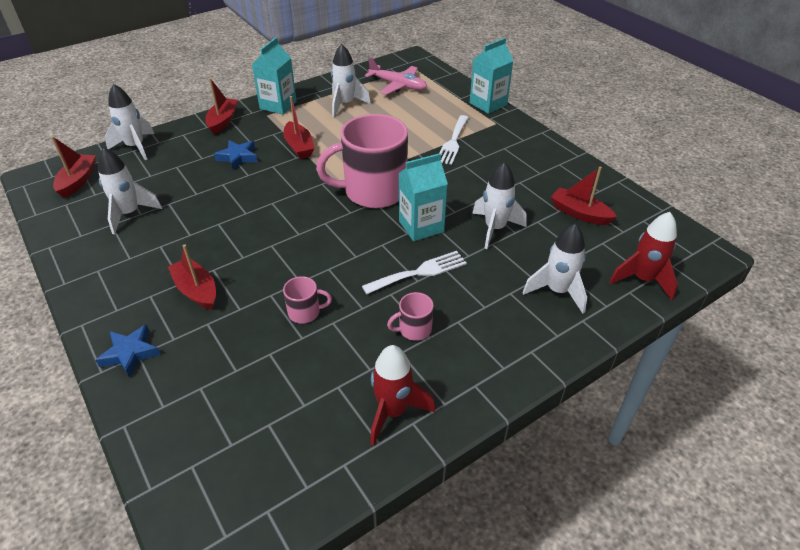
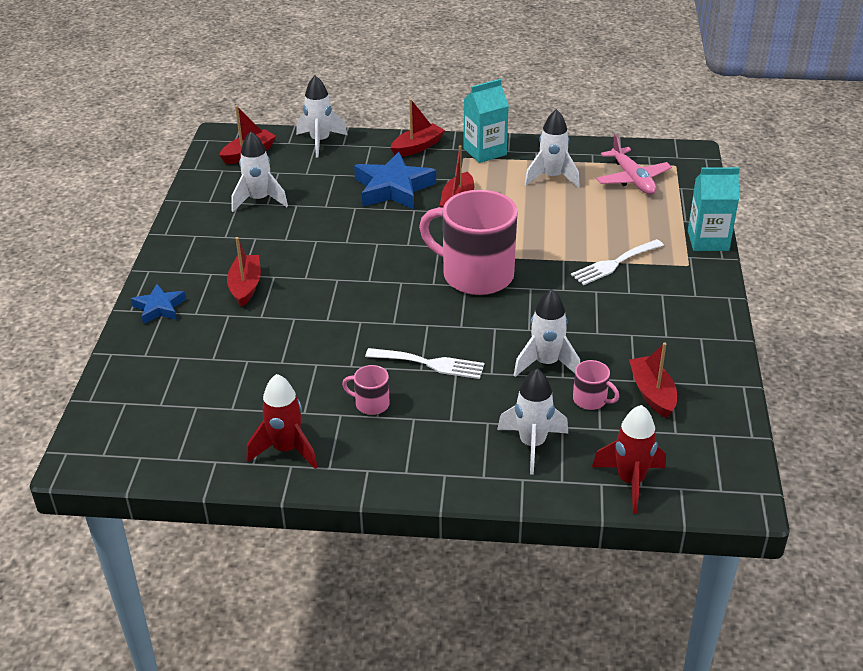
camera: 40 degrees right, 5 degrees down
blue star [214,140,257,170] -> blue star [354,152,436,209], size x1.77
pink mug [283,276,332,324] -> pink mug moved to [573,360,619,410]
turquoise carton [399,153,448,241] -> none

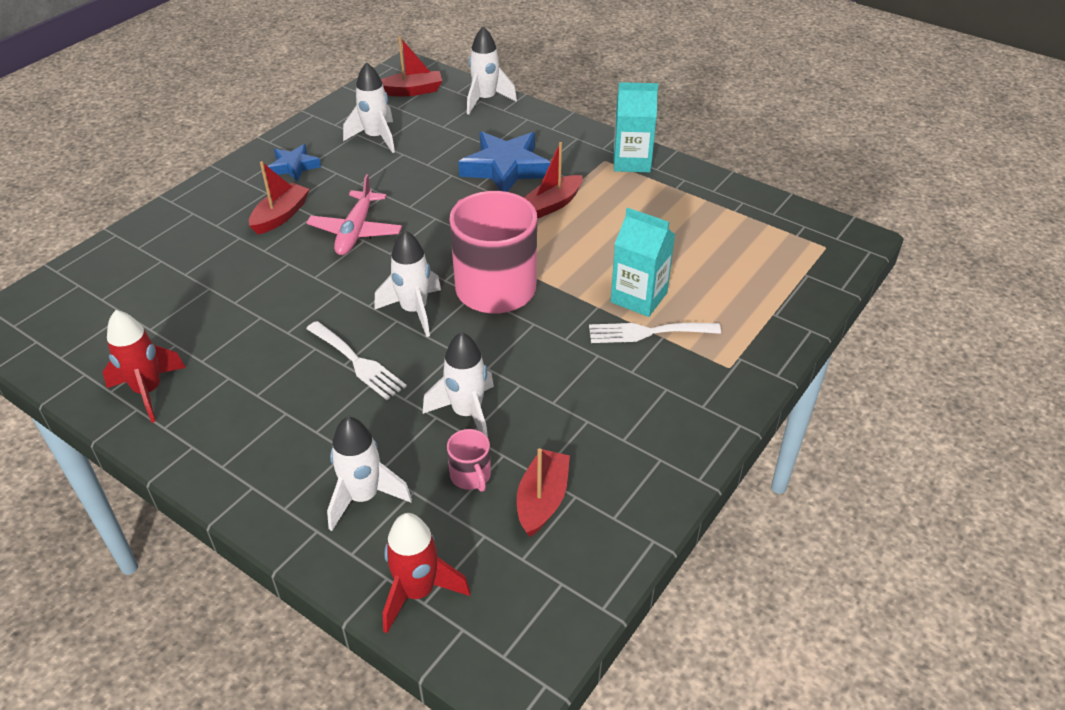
camera: 30 degrees right, 5 degrees up
blue star [131,284,186,324] -> blue star moved to [268,144,321,182]
pink mug [342,365,389,415] -> none
red boat [391,99,445,157] -> none
white rocket [524,109,580,188] -> white rocket moved to [374,230,441,337]
pink plane [596,134,672,195] -> pink plane moved to [307,174,402,255]
turquoise carton [688,167,740,251] -> turquoise carton moved to [611,207,675,317]

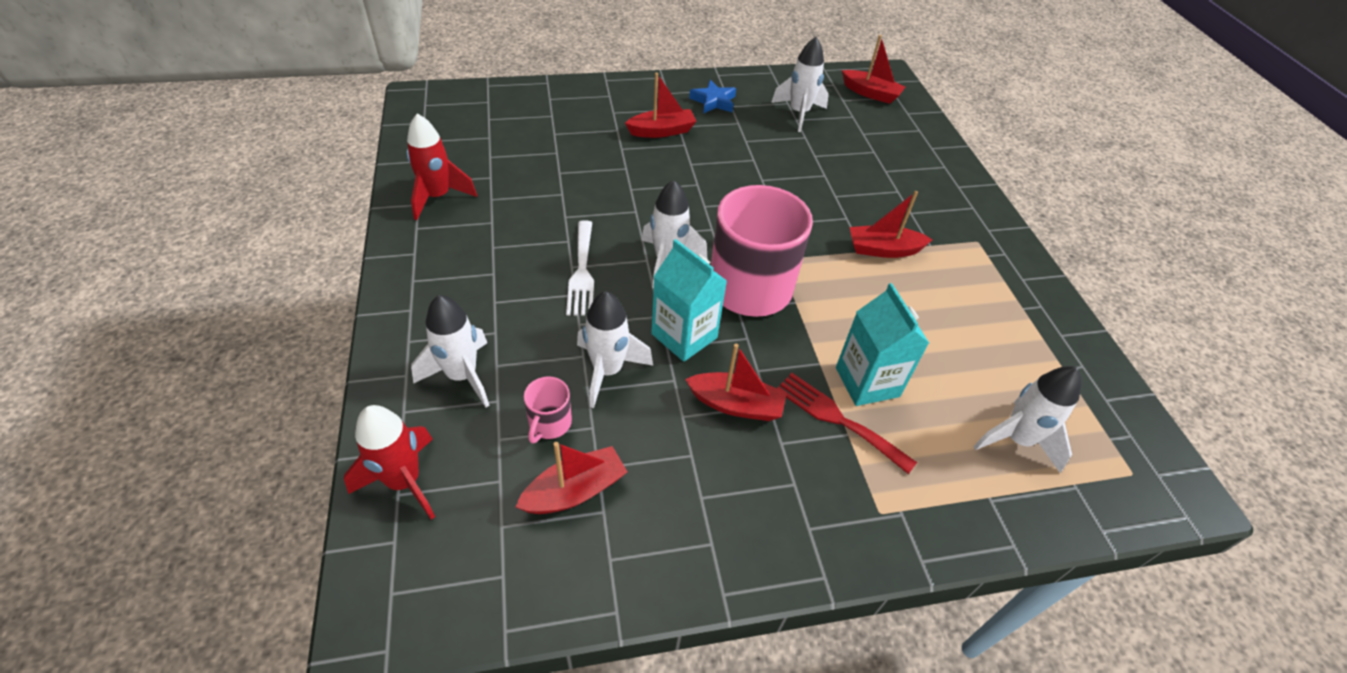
camera: 40 degrees right, 5 degrees up
pink plane [307,174,402,255] -> none
blue star [458,132,551,192] -> none
white rocket [467,26,517,115] -> white rocket moved to [973,366,1082,473]
white fork [589,323,721,343] -> red fork [777,373,917,474]
turquoise carton [613,82,658,172] -> turquoise carton moved to [651,239,727,362]
none -> red boat [685,344,787,421]

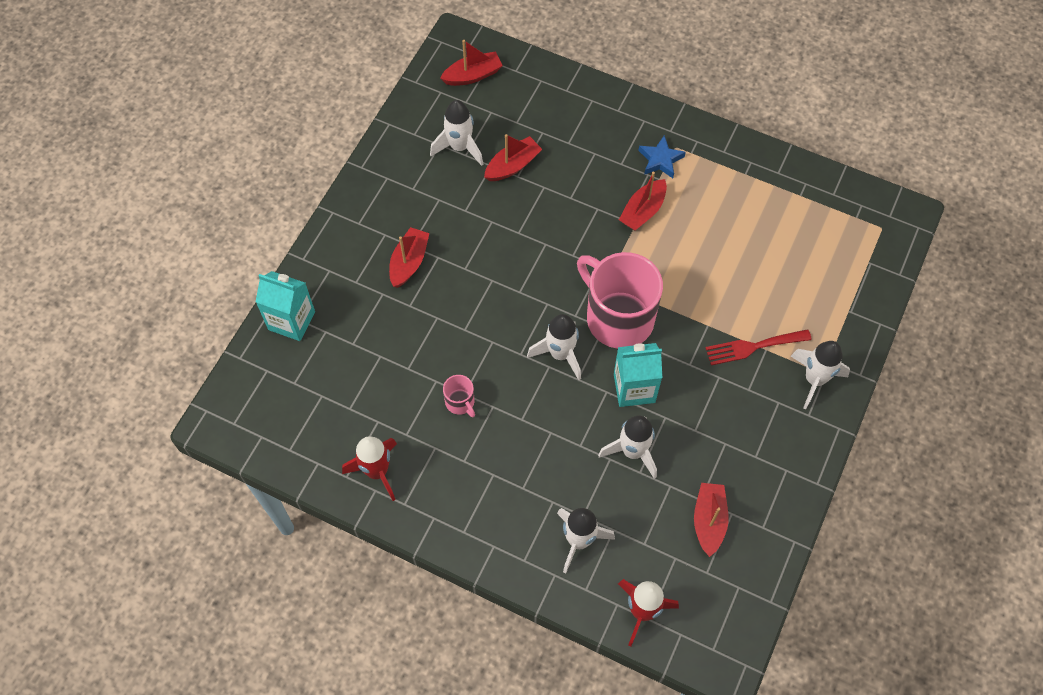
camera: 50 degrees left, 15 degrees up
pink mug [524,377,572,444] -> pink mug moved to [443,375,475,417]
white fork [566,220,594,316] -> none
red boat [685,344,787,421] -> red boat moved to [484,134,542,181]
blue star [689,80,736,114] -> blue star moved to [639,135,686,178]
turquoise carton [836,283,929,406] -> turquoise carton moved to [256,271,315,341]
white rocket [973,366,1082,473] -> white rocket moved to [791,341,850,409]

